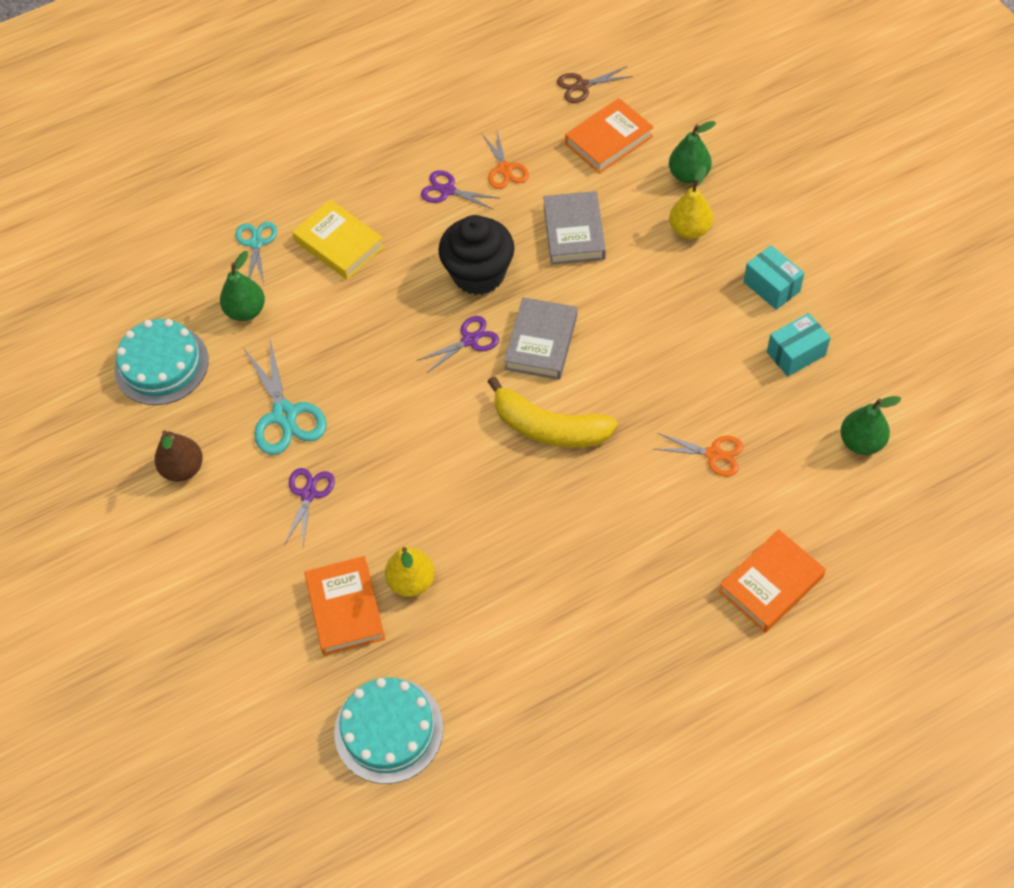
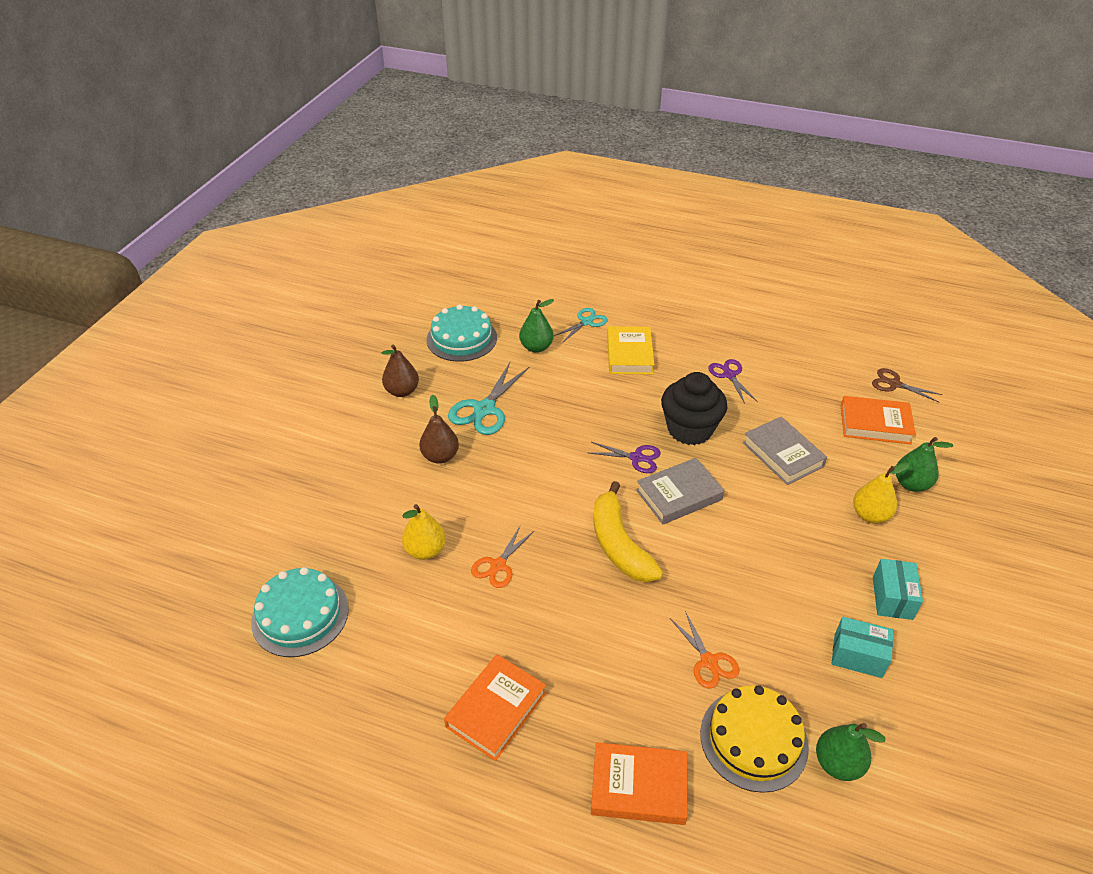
camera: 45 degrees right, 15 degrees down
purple scissors [284,468,335,545] -> brown pear [419,395,459,464]
orange book [304,556,385,656] -> orange book moved to [444,655,546,761]
orange scissors [481,131,529,189] -> orange scissors moved to [471,526,534,588]
grey book [543,191,606,265] -> grey book turned 75 degrees counterclockwise [743,417,827,485]
none -> yellow cake [700,685,809,793]

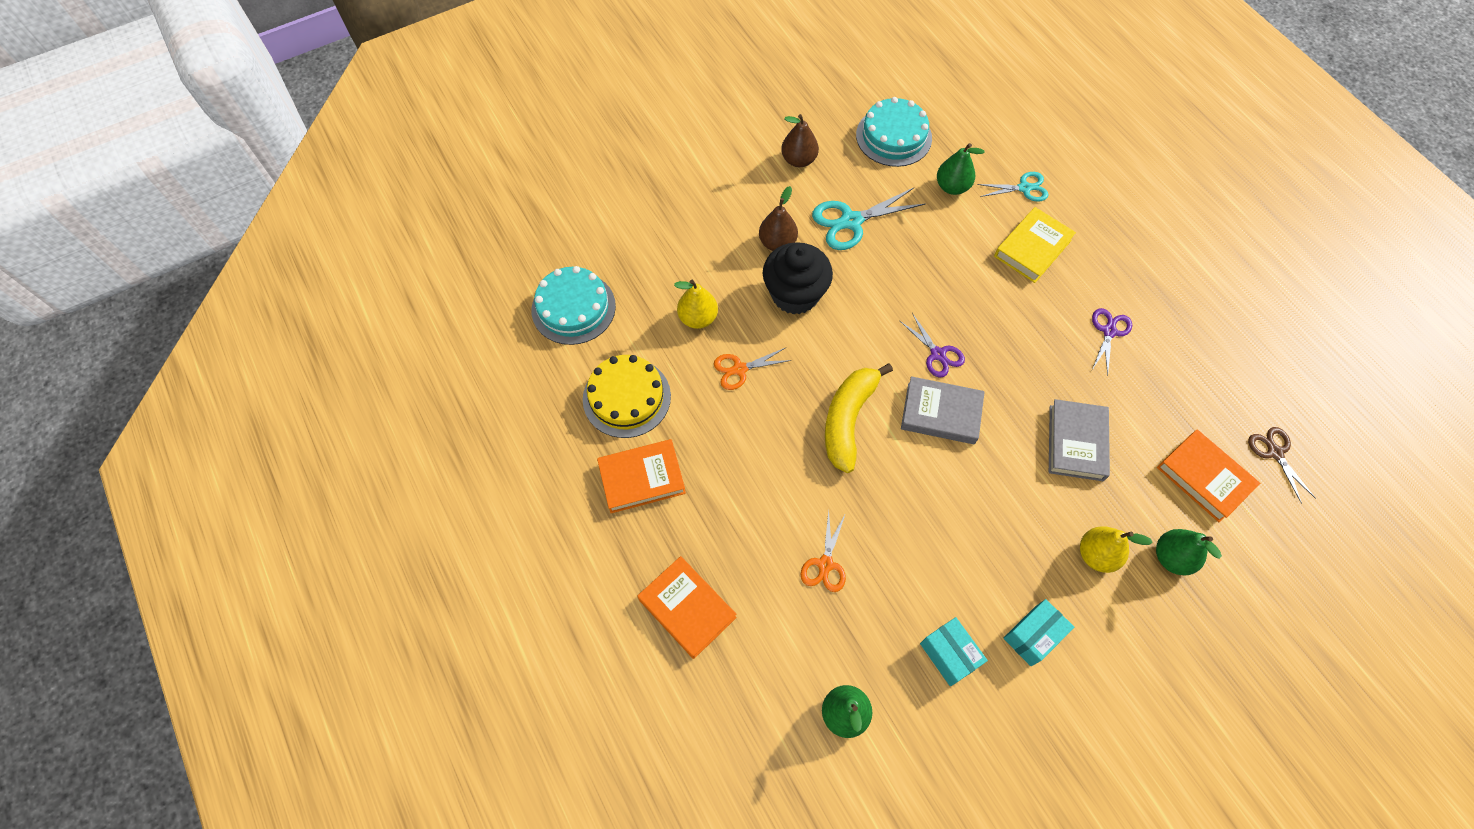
camera: 40 degrees right, 20 degrees up
black cupcake [661,372,727,445] -> black cupcake moved to [763,242,833,315]
yellow cake [700,685,809,793] -> yellow cake moved to [583,355,671,438]

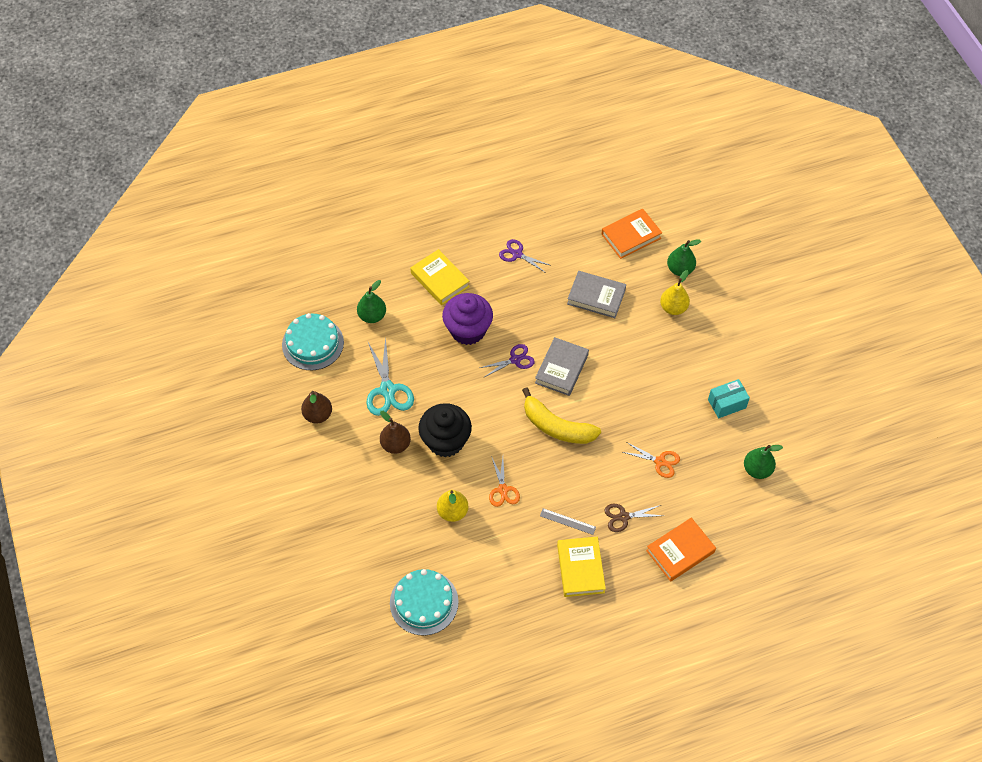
camera: 80 degrees left, 5 degrees down
yellow cake [583,355,671,438] -> none
orange book [597,439,686,513] -> yellow book [557,537,606,597]
turquoise scissors [977,172,1049,202] -> none
turquoise box [1003,599,1074,666] -> none
brown scissors [1248,427,1316,504] -> brown scissors moved to [604,504,663,532]
none -> purple cupcake [442,293,493,345]
none -> grey ruler [540,508,596,535]

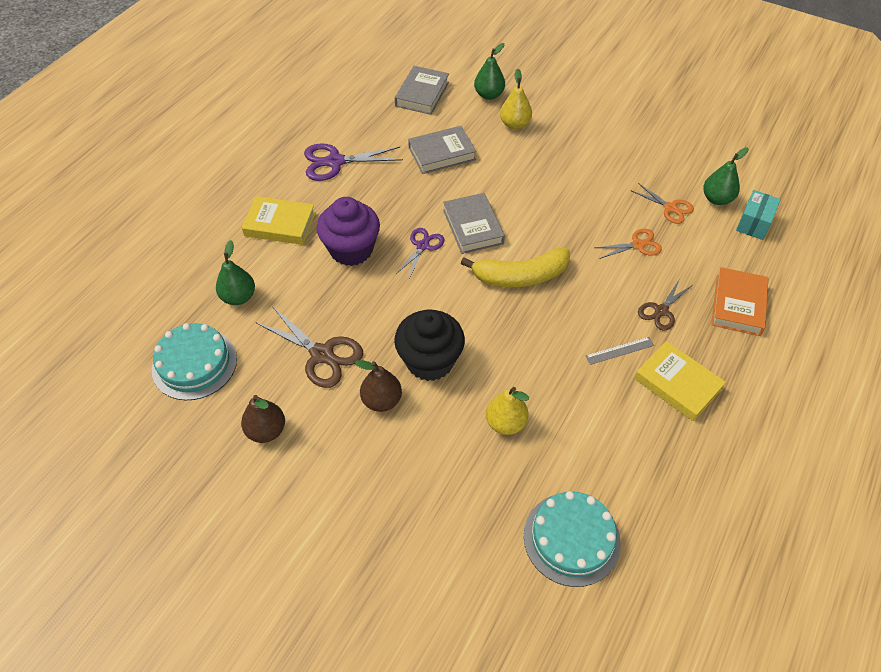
camera: 40 degrees left, 5 degrees down
turquoise scissors [367,336,414,416] -> brown scissors [255,306,363,388]
orange scissors [489,456,520,507] -> orange scissors moved to [630,183,694,224]
purple scissors [499,239,550,273] -> purple scissors [304,143,403,181], size x1.61
orange book [601,209,662,259] -> grey book [395,66,449,115]
turquoise box [708,379,750,418] -> turquoise box moved to [736,190,781,240]

